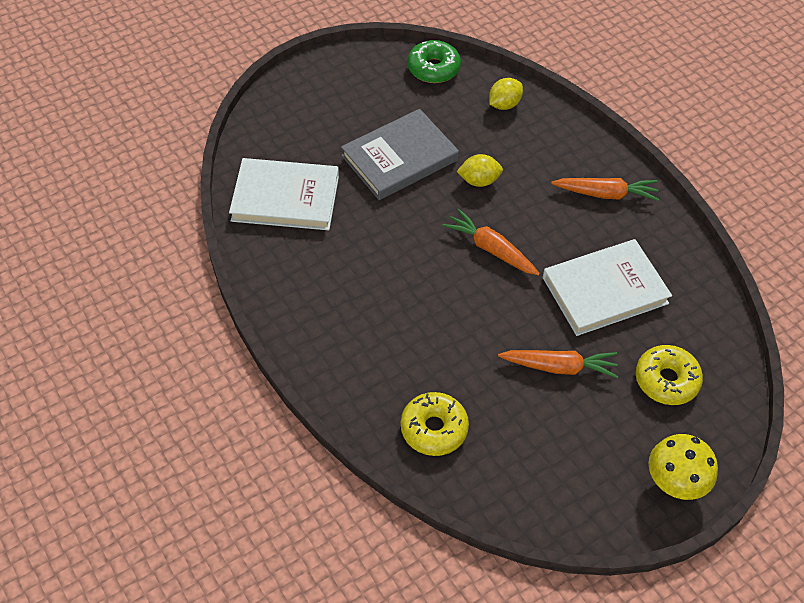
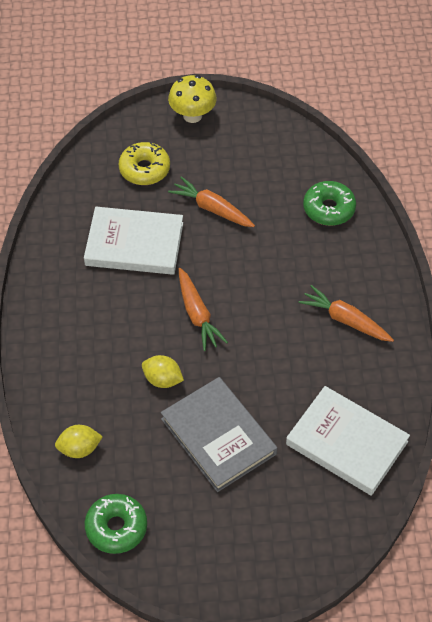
camera: 150 degrees left, 0 degrees up
grey book [341,109,459,200] -> grey book turned 60 degrees clockwise [161,377,277,492]
yellow donut [401,392,469,456] -> green donut [303,181,356,226]
orange carrot [551,178,659,201] -> orange carrot moved to [299,285,394,342]

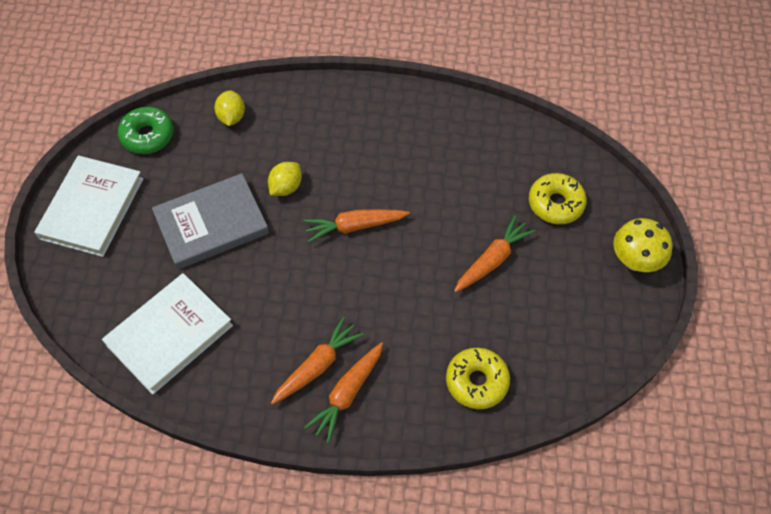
camera: 100 degrees right, 5 degrees up
white book [84,207,183,275] -> white book moved to [34,155,143,257]
green donut [303,181,356,226] -> yellow donut [446,348,510,409]
none -> orange carrot [304,342,383,443]

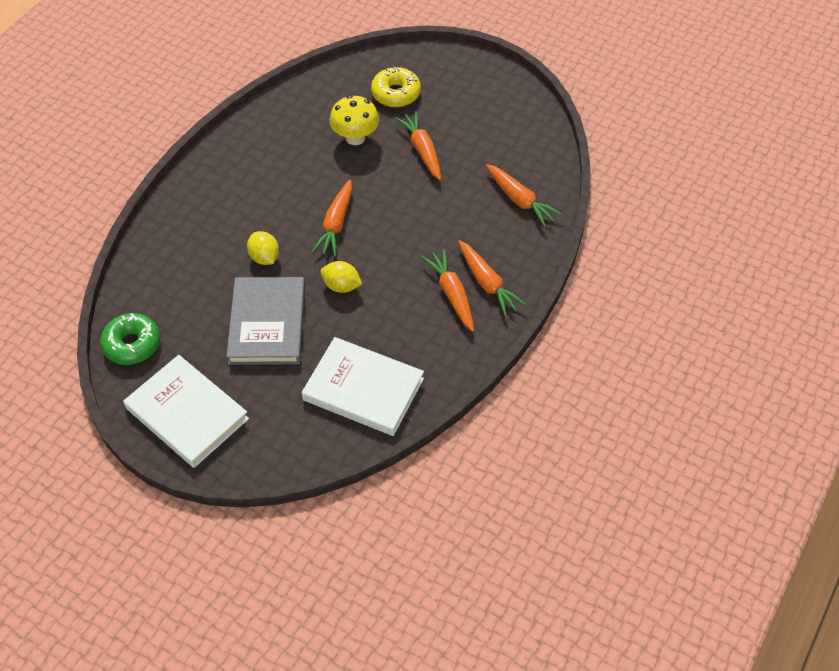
camera: 65 degrees left, 5 degrees down
white book [102,273,233,395] -> white book turned 45 degrees counterclockwise [302,337,424,436]
yellow lemon [214,90,245,126] -> yellow lemon moved to [320,261,362,293]
yellow donut [446,348,510,409] -> orange carrot [486,164,562,227]
yellow mushroom [613,218,673,272] -> yellow mushroom moved to [329,95,379,145]

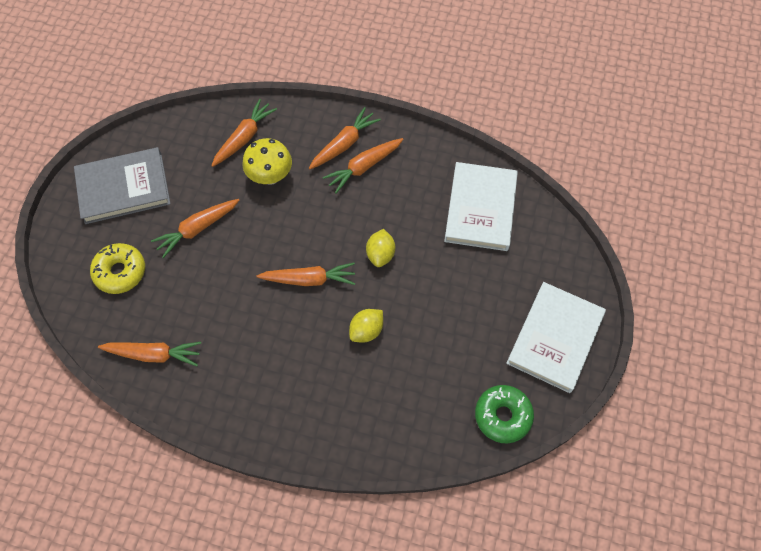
camera: 105 degrees left, 10 degrees up
grey book [226,277,305,365] -> grey book moved to [74,147,171,224]
yellow mushroom [329,95,379,145] -> yellow mushroom moved to [242,138,292,185]
none -> orange carrot [98,342,201,366]

